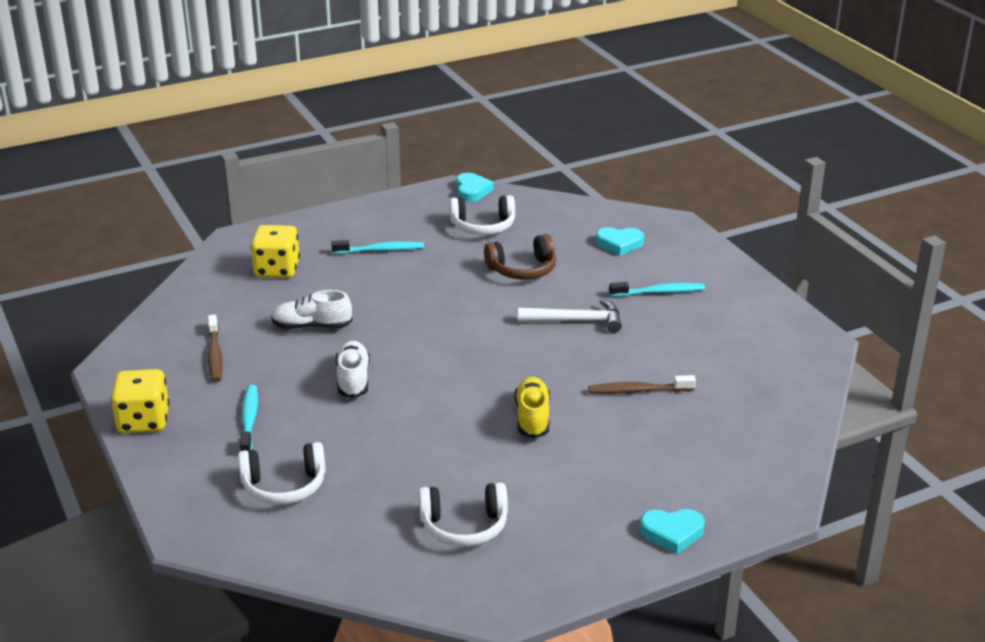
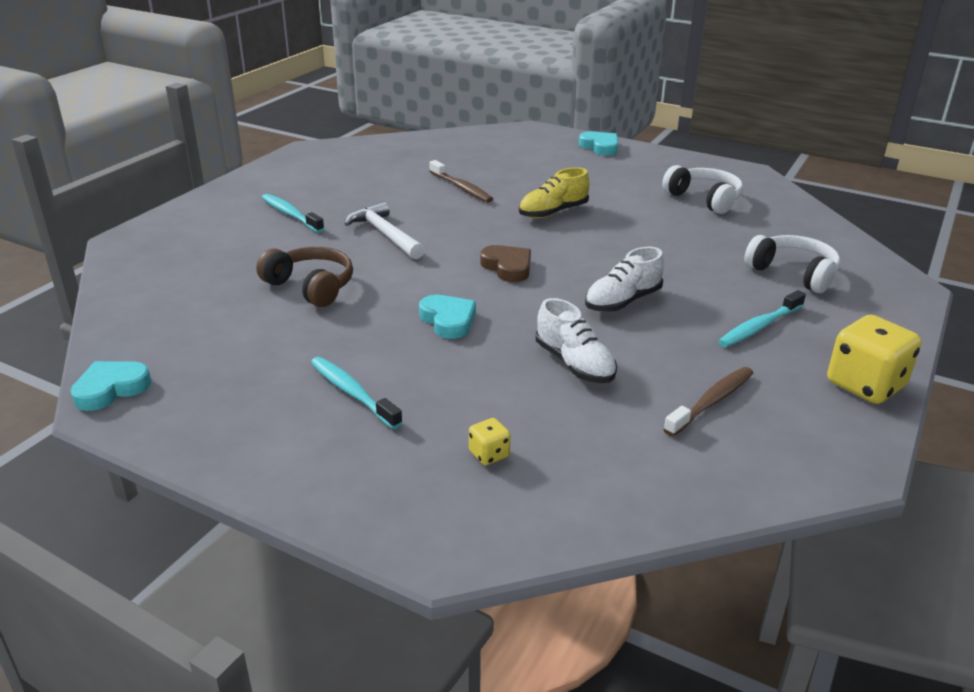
camera: 125 degrees left, 0 degrees up
yellow dice [250,225,300,278] -> yellow dice [469,418,511,465], size x0.47
white headphones [450,195,515,235] -> none
turquoise heart [596,227,644,256] -> turquoise heart moved to [419,295,476,339]
none -> brown heart [480,245,531,282]

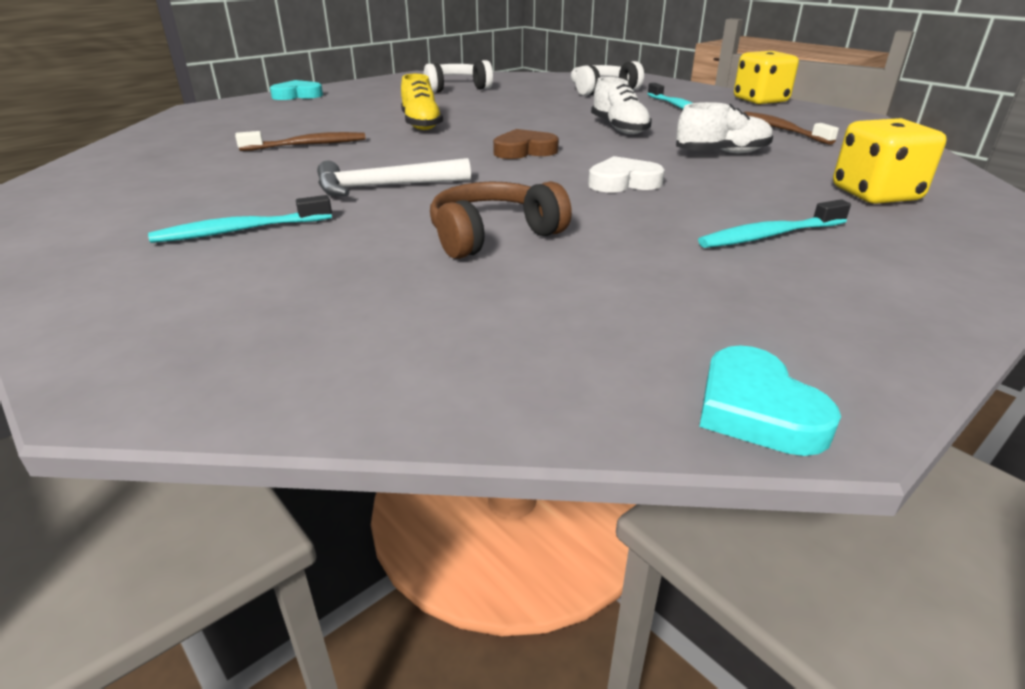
camera: 70 degrees left, 0 degrees up
turquoise heart [419,295,476,339] -> white heart [588,156,665,192]
yellow dice [469,418,511,465] -> yellow dice [833,118,947,204], size x2.12

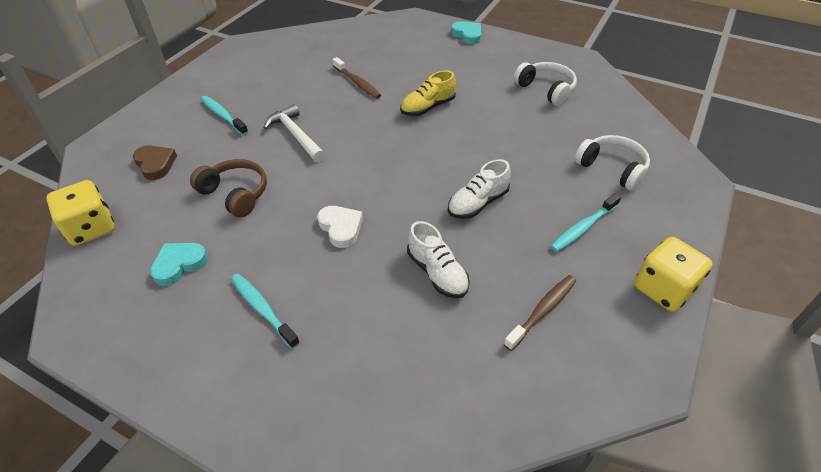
camera: 70 degrees right, 15 degrees up
brown heart [493,129,559,159] -> brown heart moved to [133,145,177,180]
turquoise heart [699,345,841,456] -> turquoise heart moved to [150,243,208,286]
yellow dice [833,118,947,204] -> yellow dice moved to [46,180,115,246]

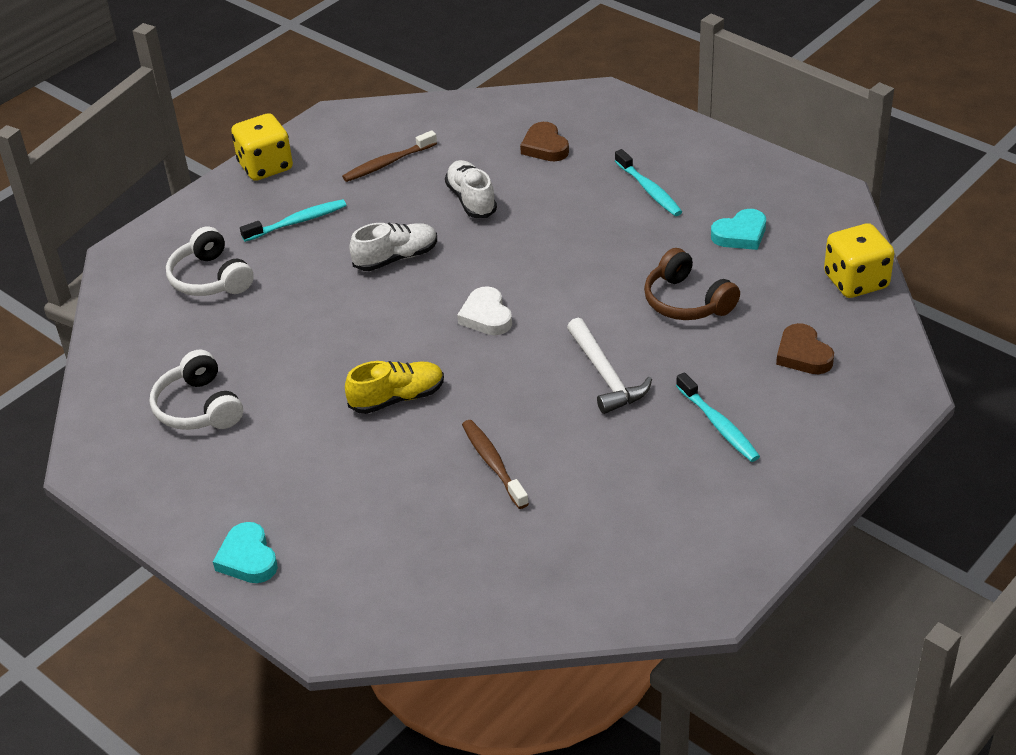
camera: 165 degrees left, 5 degrees down
white heart [317,206,363,248] -> white heart moved to [457,286,512,335]
none -> brown heart [520,122,569,161]

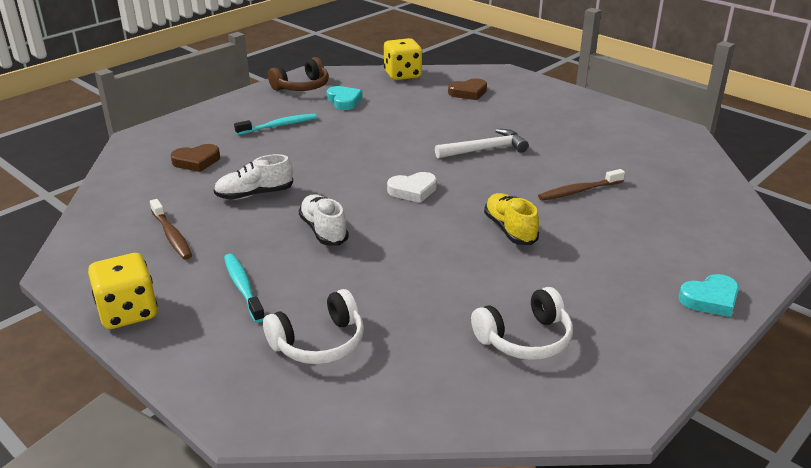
camera: 90 degrees left, 10 degrees down
brown headphones [644,248,740,320] -> brown headphones moved to [268,57,329,91]
turquoise toothbrush [676,372,760,462] -> none

